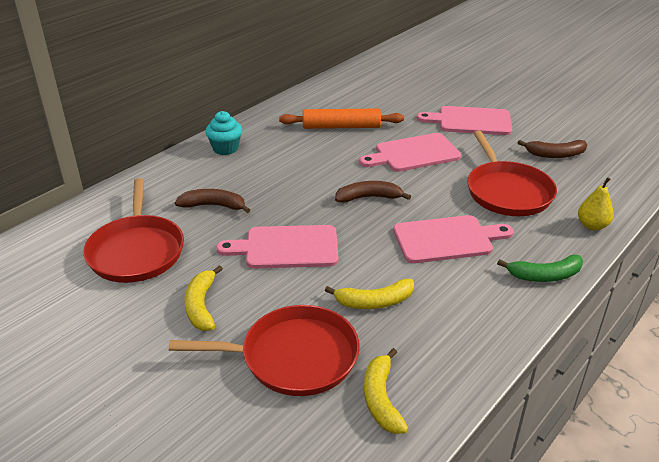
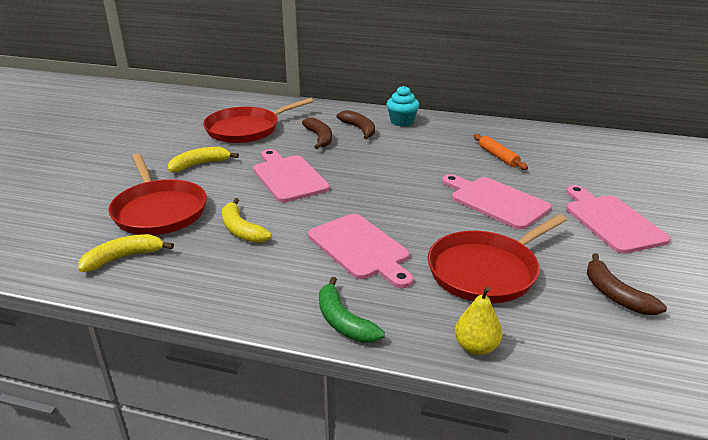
camera: 65 degrees right, 5 degrees down
orange rolling pin [279,109,404,129] -> orange rolling pin [473,134,528,170], size x0.63
brown banana [335,181,411,203] -> brown banana moved to [337,110,375,139]

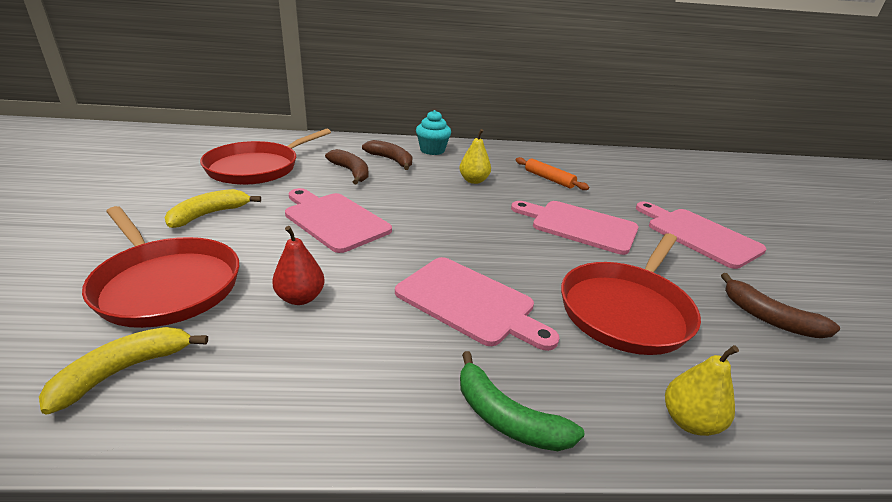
camera: 20 degrees left, 0 degrees up
yellow banana [222,198,272,243] -> red pear [272,226,325,305]
none -> yellow pear [459,129,491,184]

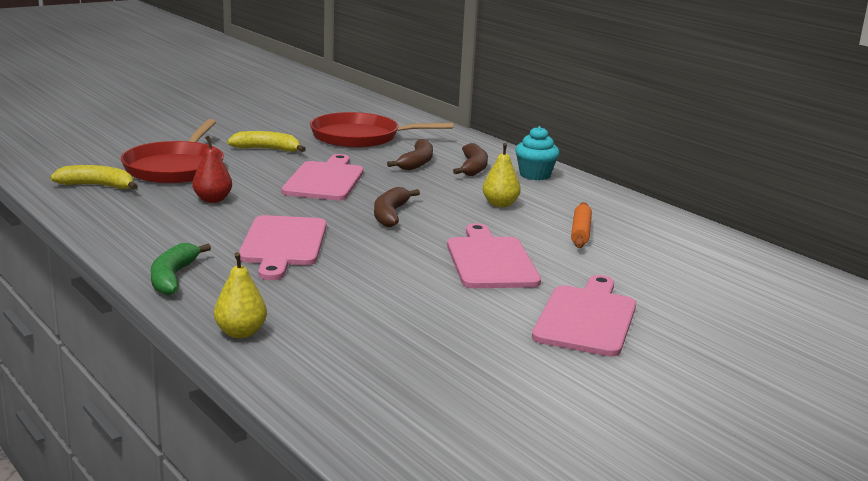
camera: 55 degrees right, 10 degrees down
red pan [561,233,701,355] -> none
brown banana [721,273,840,338] -> brown banana moved to [374,187,420,227]

